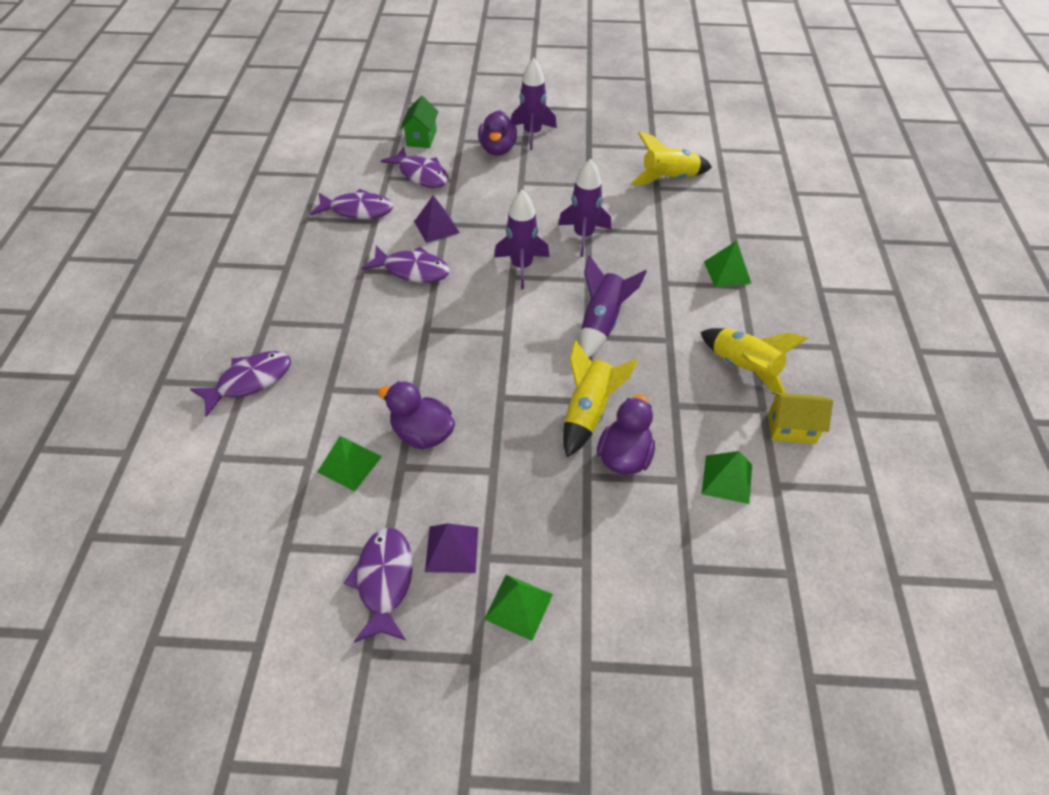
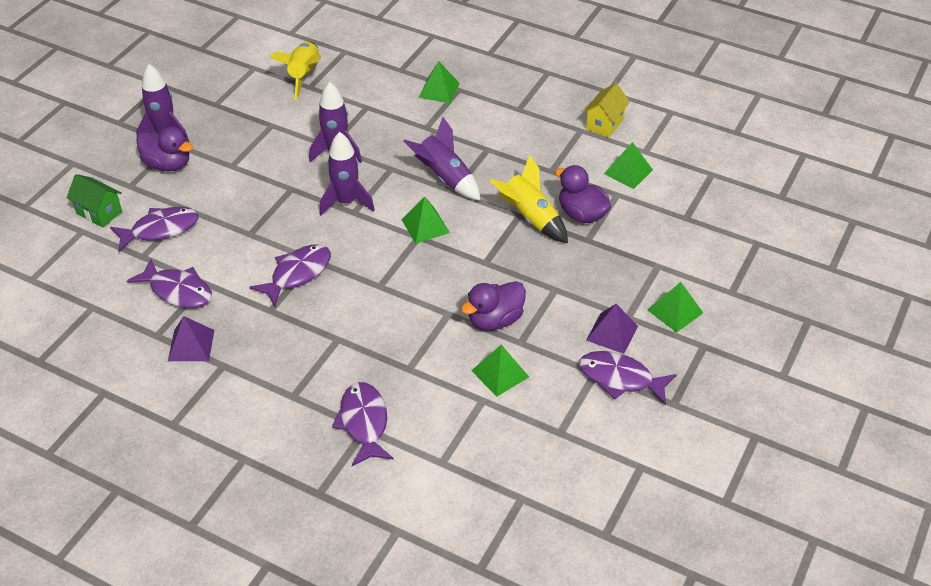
camera: 65 degrees left, 5 degrees down
purple fish [310,189,393,219] -> purple fish turned 90 degrees clockwise [127,258,212,308]
purple pyramid [414,195,460,243] -> purple pyramid moved to [168,316,214,361]
yellow rocket [700,328,808,393] -> none
none -> green pyramid [402,196,450,244]

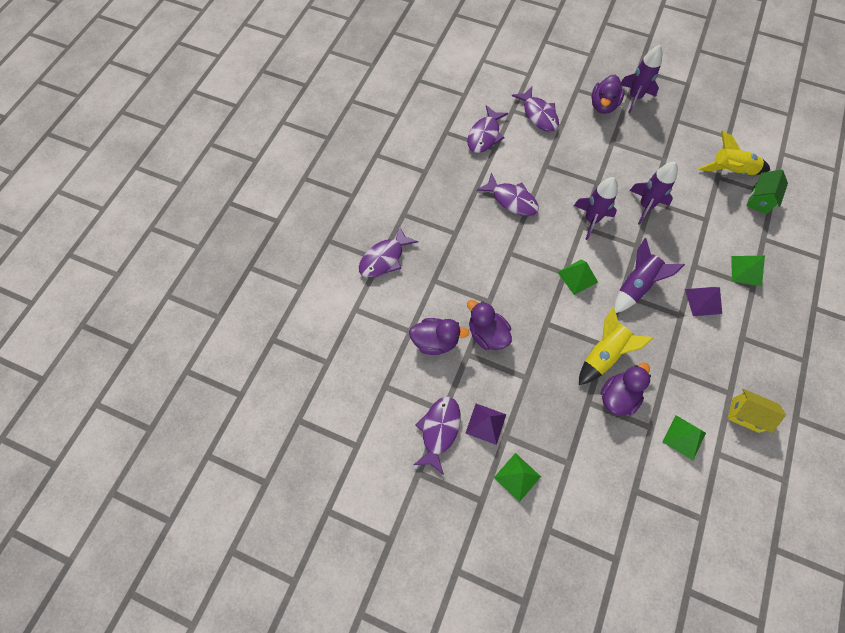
camera: 85 degrees right, 20 degrees up
green house [67,174,122,228] -> green house moved to [746,170,788,214]
purple pyramid [168,316,214,361] -> purple pyramid moved to [685,287,722,316]
purple fish [332,382,393,466] -> purple fish turned 150 degrees clockwise [359,226,419,278]
green pyramid [471,345,529,397] -> purple duck [409,318,469,355]

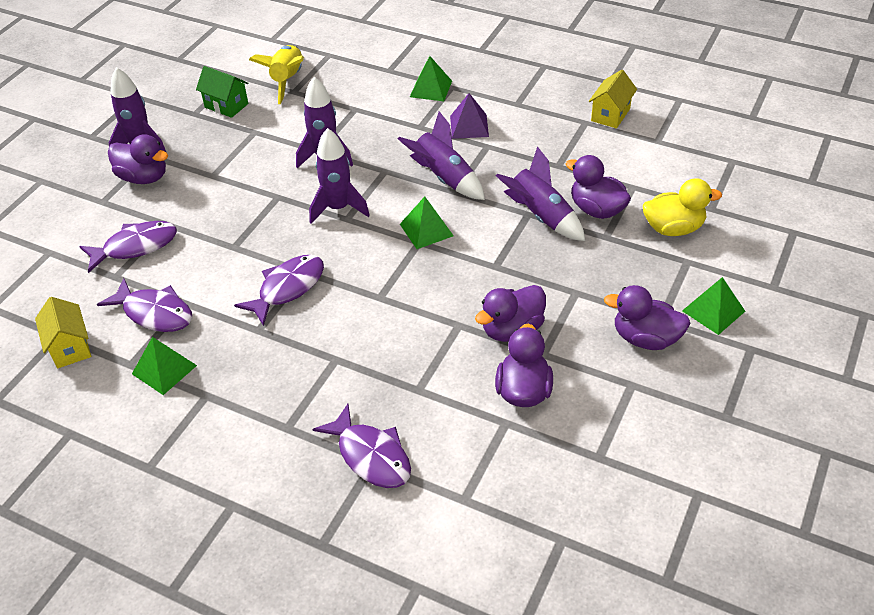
camera: 85 degrees left, 20 degrees down
purple fish [414,397,461,475] -> none
purple pyramid [465,404,506,445] -> purple duck [604,285,690,350]
yellow rocket [579,307,653,385] -> purple rocket [496,146,585,241]
green pyramid [663,415,706,460] -> green pyramid moved to [132,337,197,395]
green house [746,170,788,214] -> green house moved to [196,66,249,118]
none -> yellow house [35,297,91,368]
none -> yellow duck [643,178,722,236]

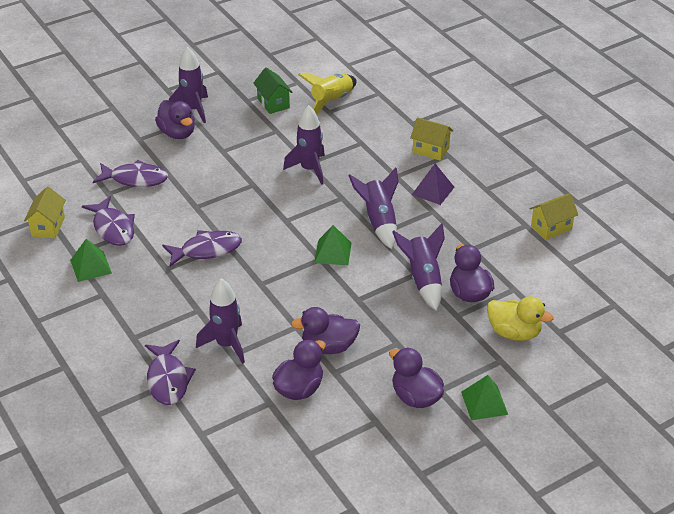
camera: 30 degrees right, 5 degrees down
purple rocket [309,128,370,224] -> purple rocket moved to [196,279,245,364]
green pyramid [410,56,452,101] -> yellow house [410,117,453,161]

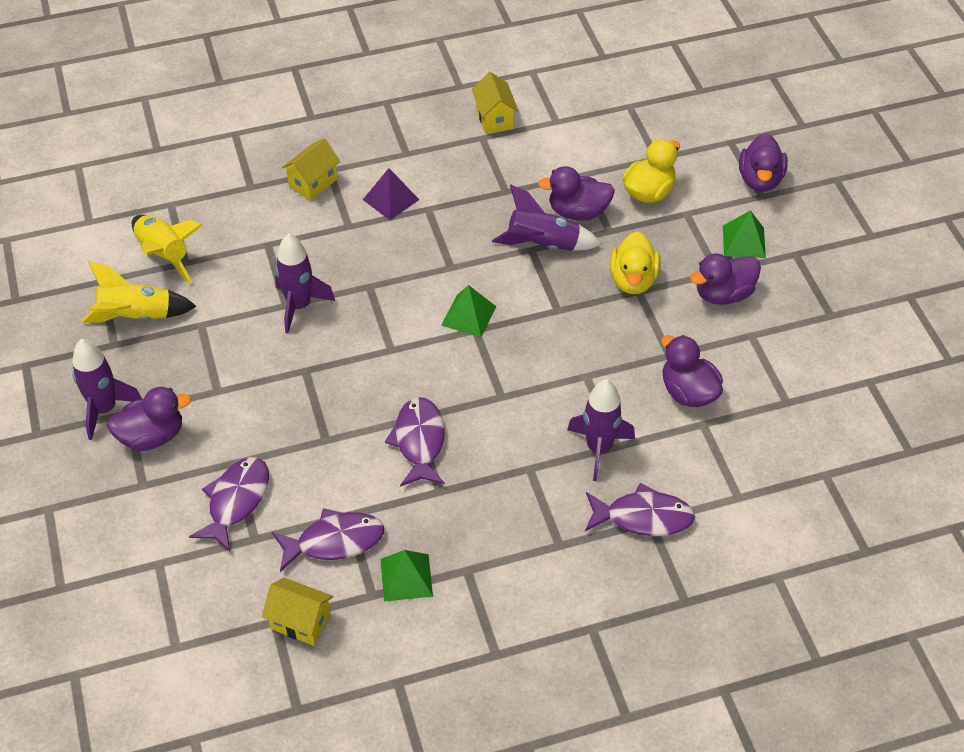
camera: 75 degrees left, 10 degrees up
green house [253,67,293,114] -> yellow rocket [82,261,197,323]
purple duck [291,307,360,354] -> purple duck moved to [739,133,788,192]
purple rocket [349,168,399,249] -> none
none -> yellow duck [610,231,661,294]

